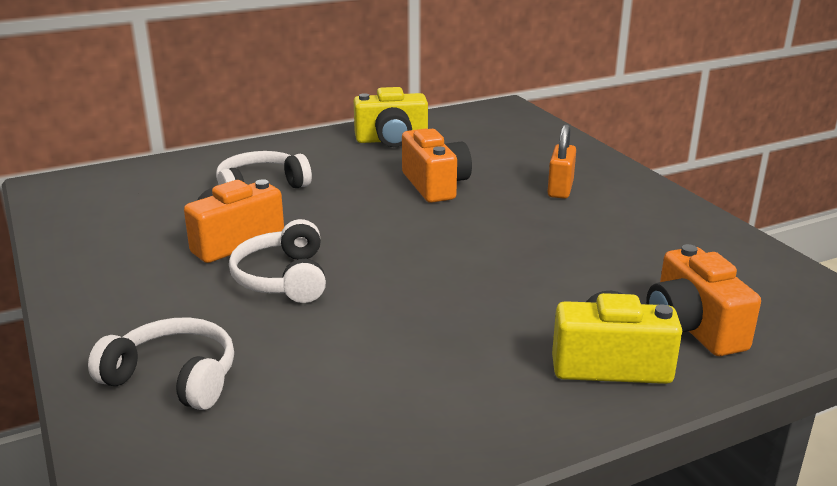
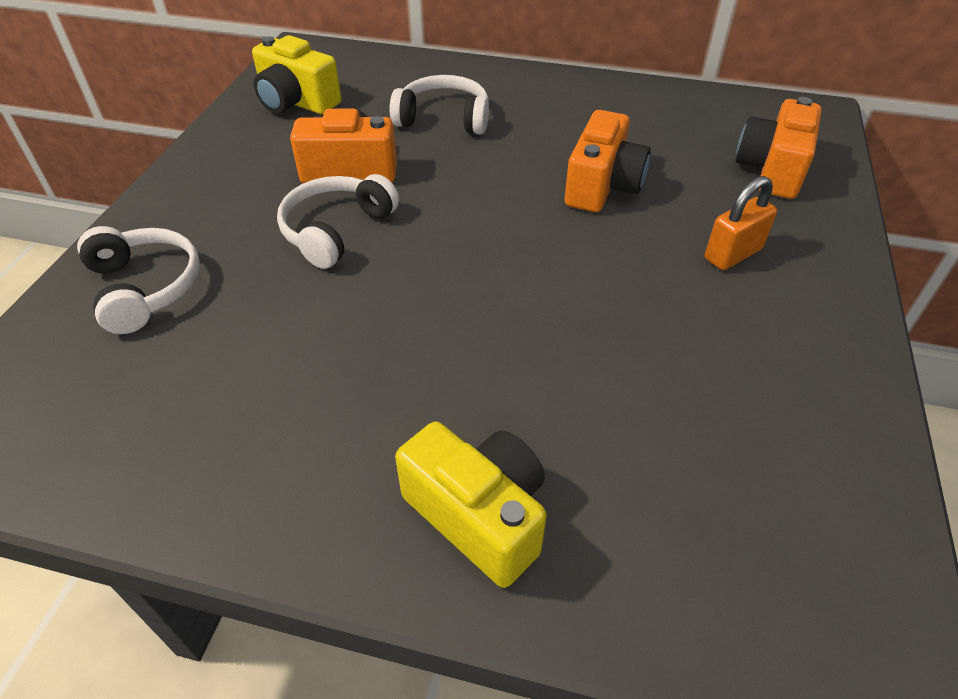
camera: 40 degrees right, 20 degrees up
yellow camera [353,87,428,147] -> yellow camera moved to [252,35,341,114]
orange camera [646,244,761,356] -> orange camera moved to [736,97,822,199]

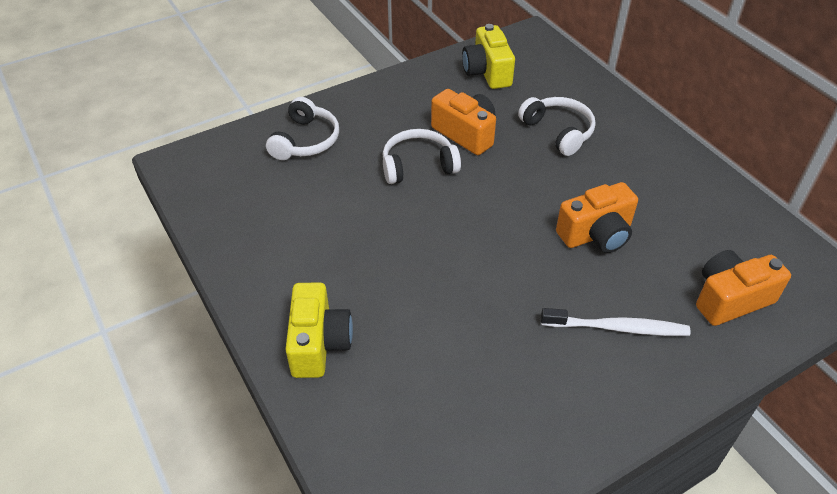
camera: 45 degrees right, 0 degrees up
orange padlock [705,176,777,270] -> white toothbrush [541,308,690,336]

